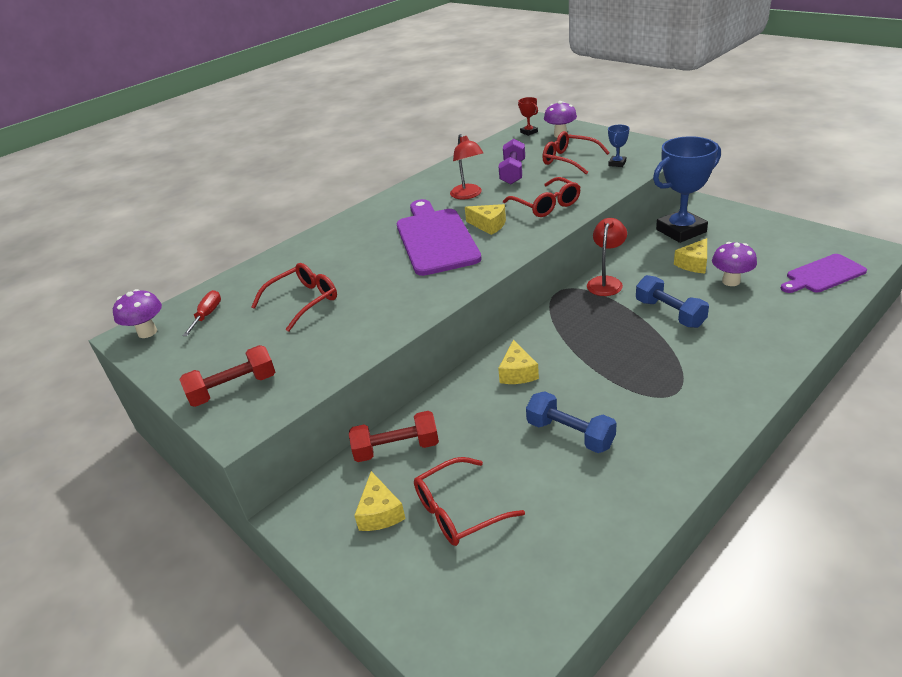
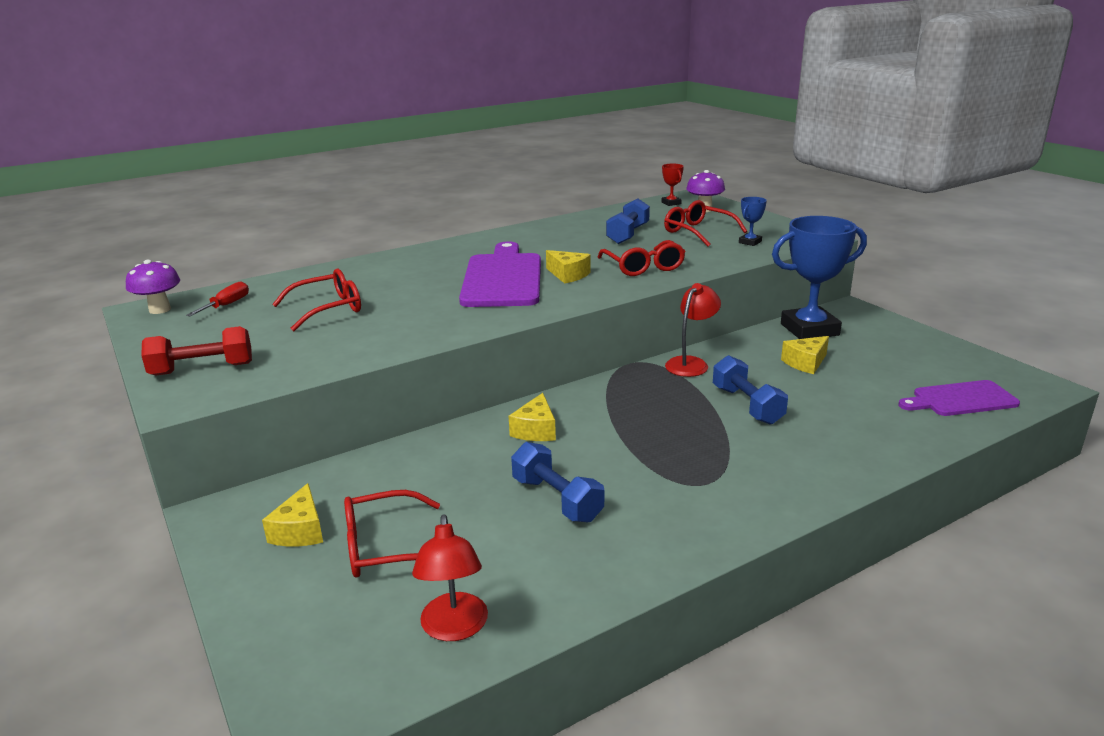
camera: 10 degrees right, 10 degrees down
red dumbbell [349,411,439,462] -> none
red lamp [450,134,483,199] -> red lamp moved to [412,514,488,641]
purple dumbbell [499,139,525,184] -> blue dumbbell [606,198,650,244]
purple mushroom [712,242,757,286] -> none

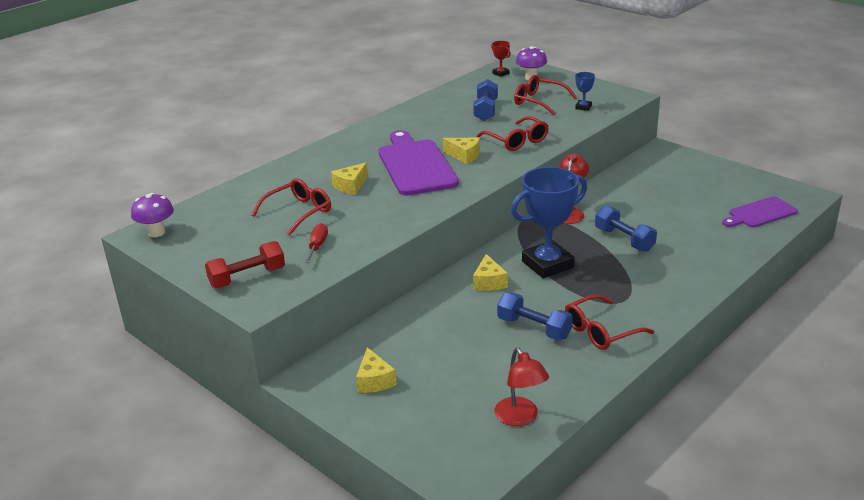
camera: 15 degrees left, 5 degrees up
red screwdriver [186,281,249,316] -> red screwdriver moved to [304,223,328,263]
red glasses [344,490,440,577] -> red glasses moved to [565,294,654,350]
blue trophy [772,216,867,339] -> blue trophy moved to [511,167,587,278]
yellow cheese [781,336,829,374] -> yellow cheese moved to [331,162,368,195]

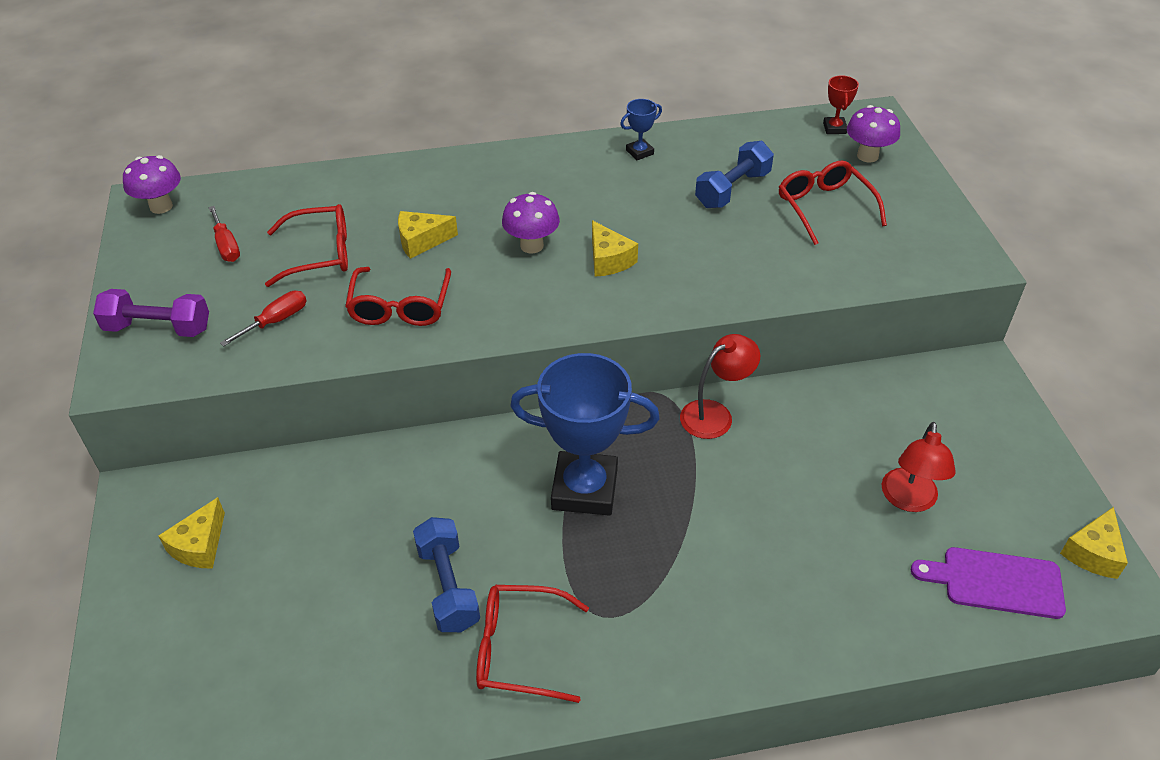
camera: 35 degrees right, 15 degrees up
red dumbbell [205,241,285,288] -> purple dumbbell [93,289,209,337]
purple cutting board [379,130,459,195] -> purple mushroom [502,192,560,254]
yellow cheese [473,254,508,291] -> yellow cheese moved to [1060,507,1128,579]
red glasses [477,116,549,151] -> red glasses moved to [345,267,451,326]
red lamp [495,347,549,426] -> red lamp moved to [882,422,956,512]
blue trophy [575,72,595,111] -> blue trophy moved to [620,99,662,160]
blue dumbbell [595,205,657,252] -> none
none -> red screwdriver [208,206,240,262]

